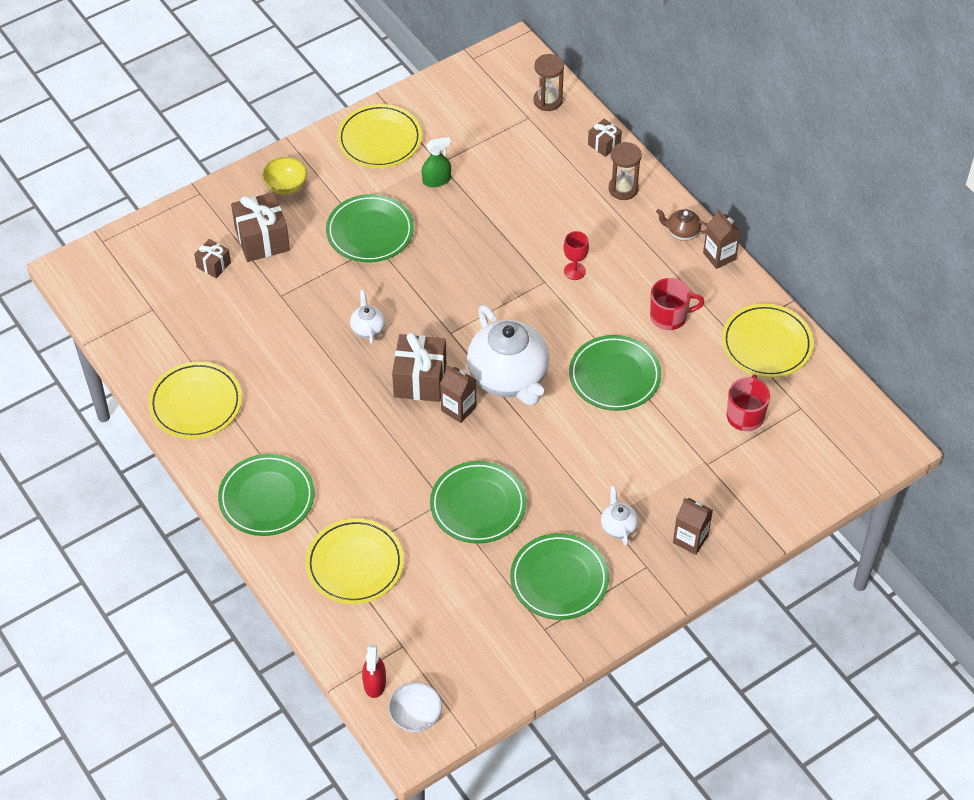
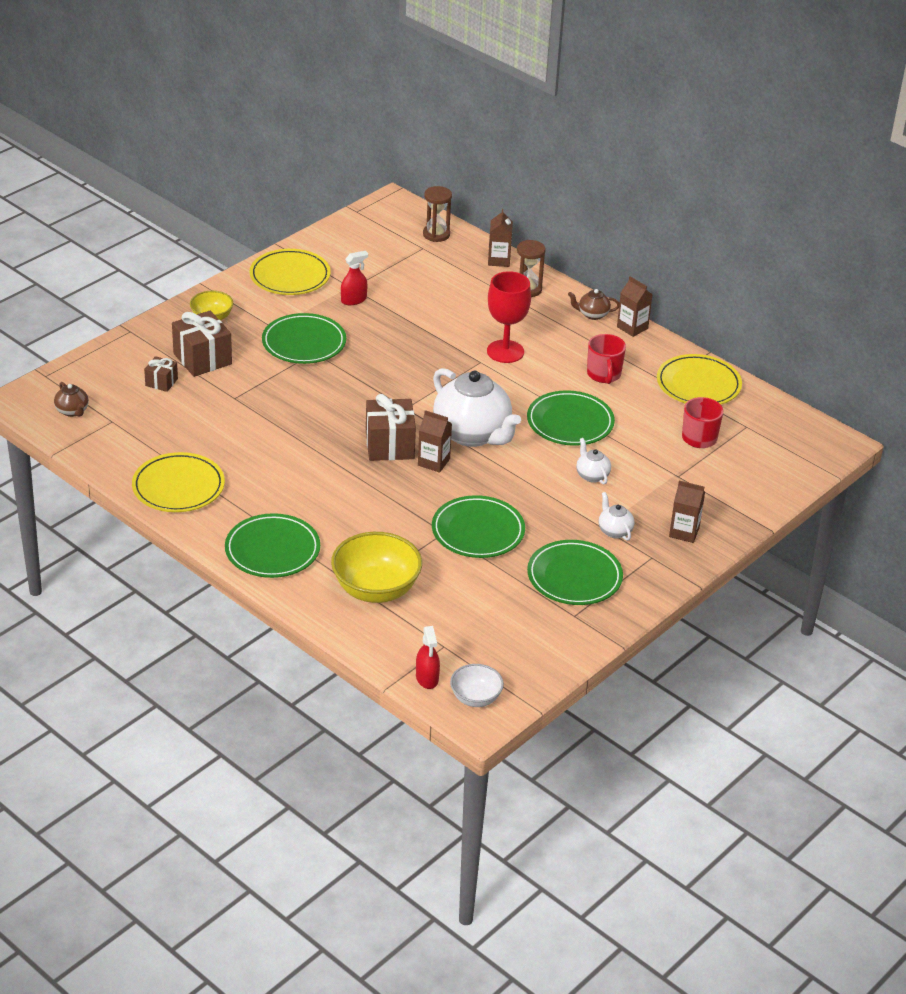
camera: 15 degrees left, 15 degrees down
yellow plate [306,518,404,604] -> yellow bowl [331,532,422,603]
white teapot [350,290,385,344] -> white teapot moved to [576,438,611,484]
green spray bottle [422,137,451,187] -> red spray bottle [341,251,368,305]
red goblet [564,231,589,280] -> red goblet [487,271,531,363], size x1.79
brown gift [588,119,622,157] -> brown carton [488,209,513,267]
red mug [650,278,704,330] -> red mug turned 105 degrees clockwise [587,334,626,384]
none -> brown teapot [54,382,89,417]

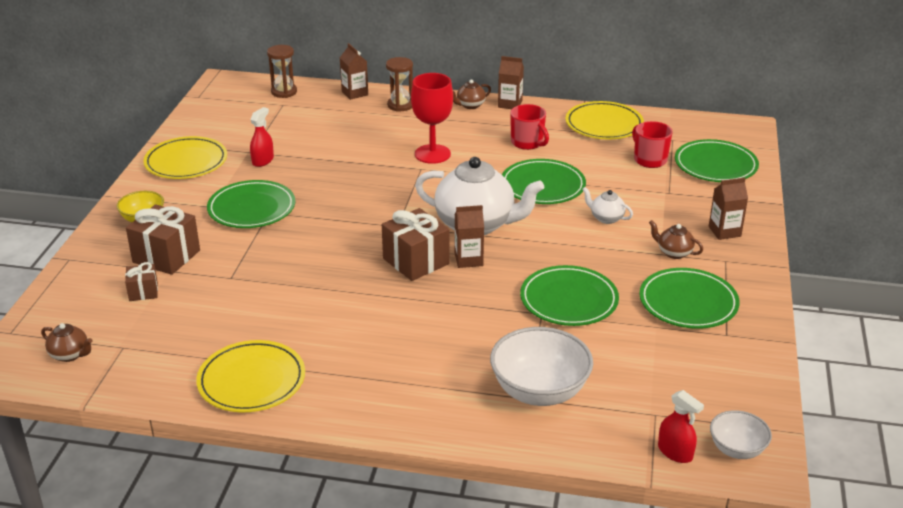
camera: 30 degrees left, 5 degrees down
green plate [225,513,320,578] -> green plate moved to [675,139,759,182]
yellow bowl [331,532,422,603] -> white bowl [490,327,593,406]
white teapot [599,492,635,541] -> brown teapot [649,220,703,259]

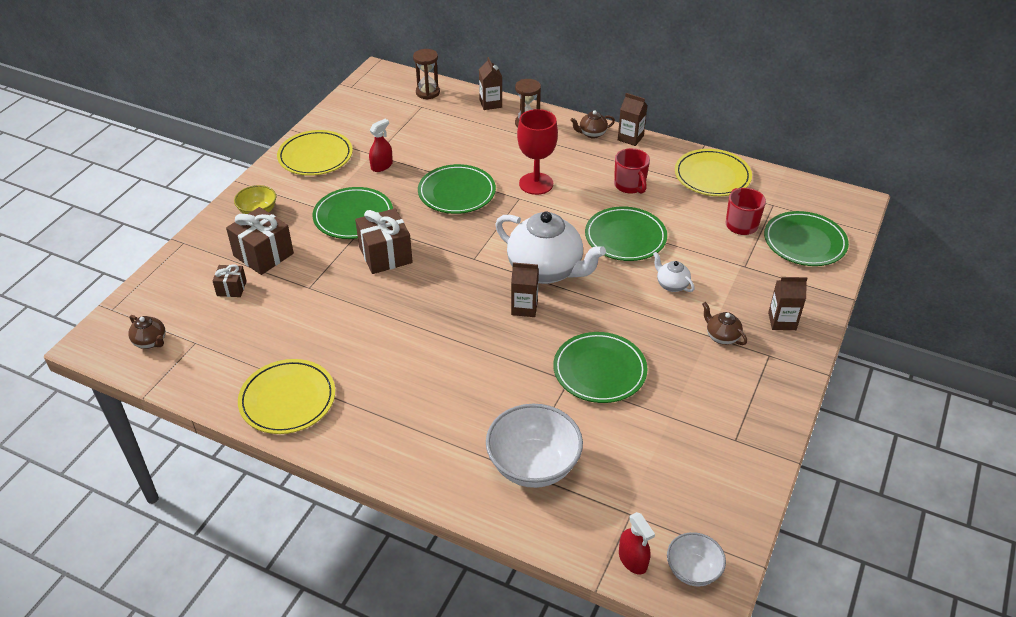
camera: 15 degrees right, 10 degrees up
brown gift [382,208,450,281] -> brown gift moved to [355,208,413,274]
green plate [639,268,740,329] -> green plate moved to [418,164,496,214]

